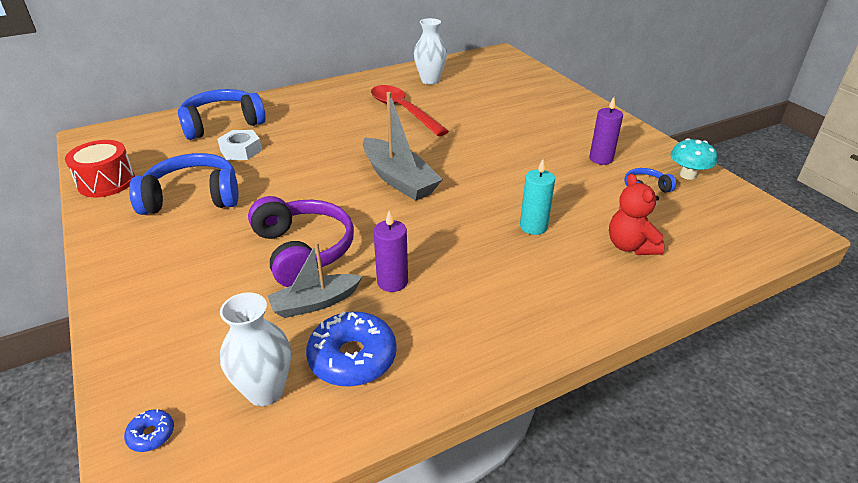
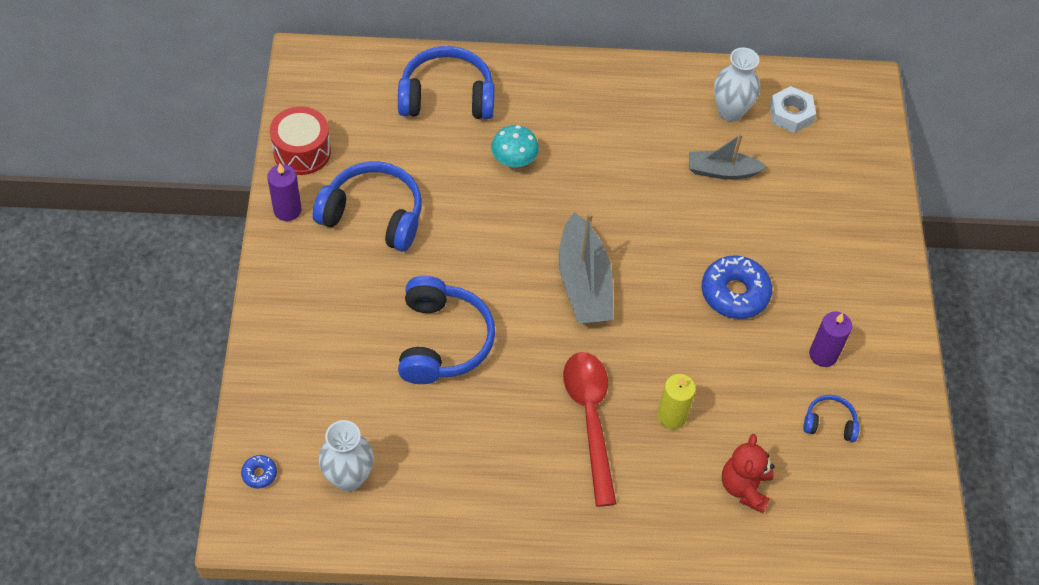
camera: 25 degrees right, 20 degrees up
white nut [218,130,262,160] -> white nut moved to [769,86,816,133]
purple headphones [248,196,354,287] -> blue headphones [398,276,495,384]
grey boat [267,242,362,318] -> grey boat moved to [689,134,767,179]
blue donut [306,311,397,387] -> blue donut moved to [701,255,772,319]
red spoon [371,85,449,136] -> red spoon moved to [563,352,616,507]
purple candle [374,211,408,292] -> purple candle moved to [267,164,301,221]
turquoise candle [520,159,555,235] -> yellow candle [657,374,696,430]
turquoise mushroom [670,138,717,180] -> turquoise mushroom moved to [491,125,539,168]

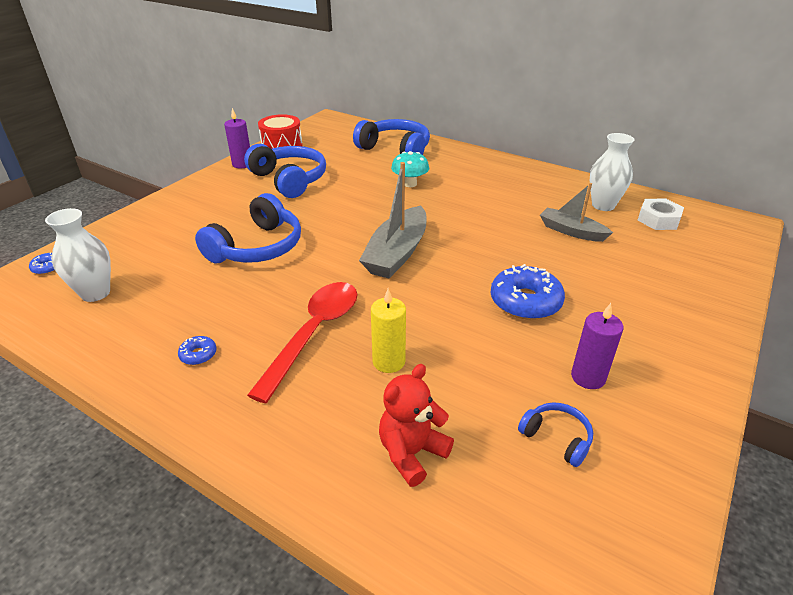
camera: 35 degrees right, 20 degrees down
none -> blue donut [178,336,217,365]

